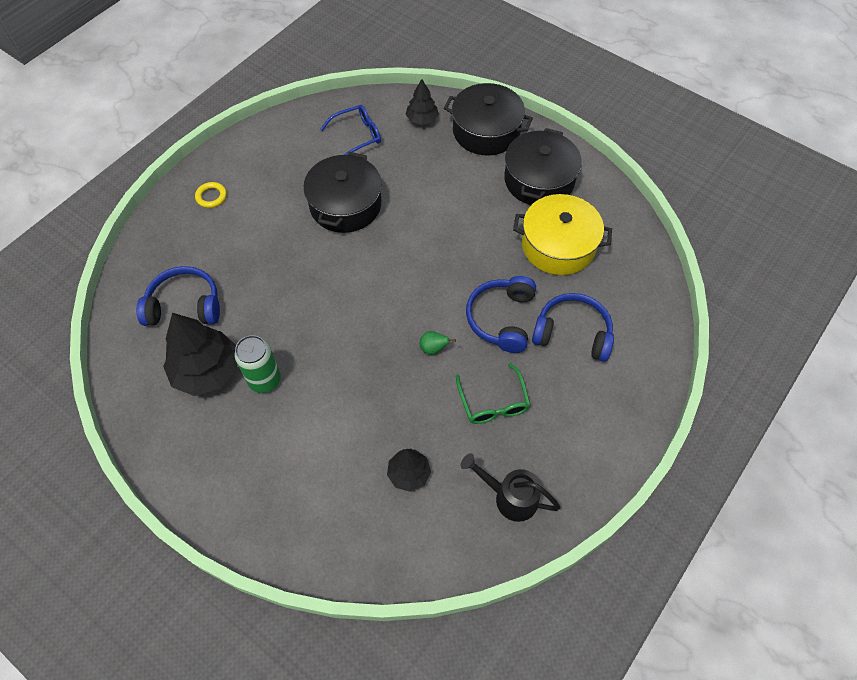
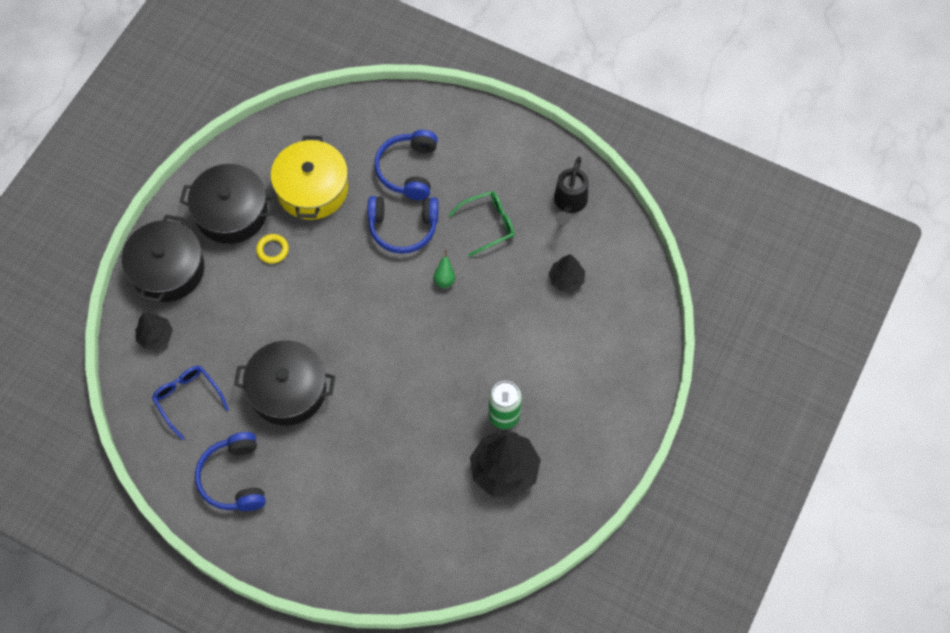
camera: 100 degrees left, 5 degrees up
blue headphones [136,266,220,326] -> blue headphones moved to [195,432,266,511]
yellow ring [195,182,227,208] -> yellow ring moved to [256,234,289,264]

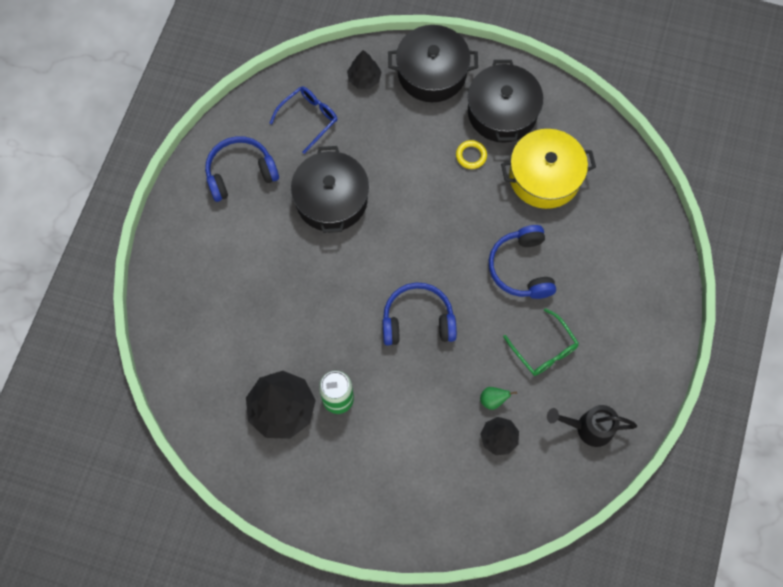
camera: 80 degrees right, 5 degrees up
blue headphones [374,130,438,200] -> blue headphones moved to [382,282,457,345]
green pear [433,250,455,288] -> green pear moved to [480,387,517,410]

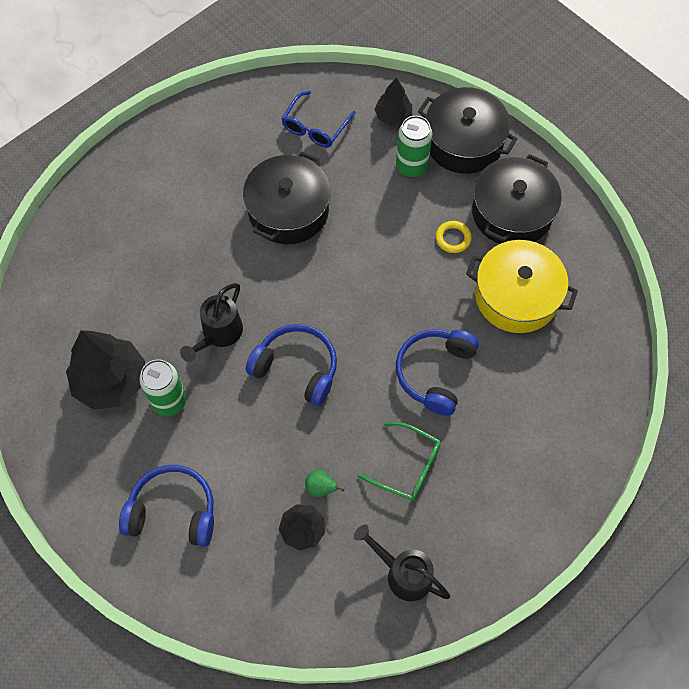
camera: 30 degrees right, 5 degrees down
blue headphones [205,136,279,202] -> blue headphones moved to [119,465,214,547]
blue glasses [269,86,337,154] -> blue glasses turned 135 degrees clockwise [282,91,356,148]
green glasses [503,308,579,376] -> green glasses turned 60 degrees counterclockwise [357,422,441,501]
none -> black watering can [180,283,243,362]
none -> green can [396,116,433,178]

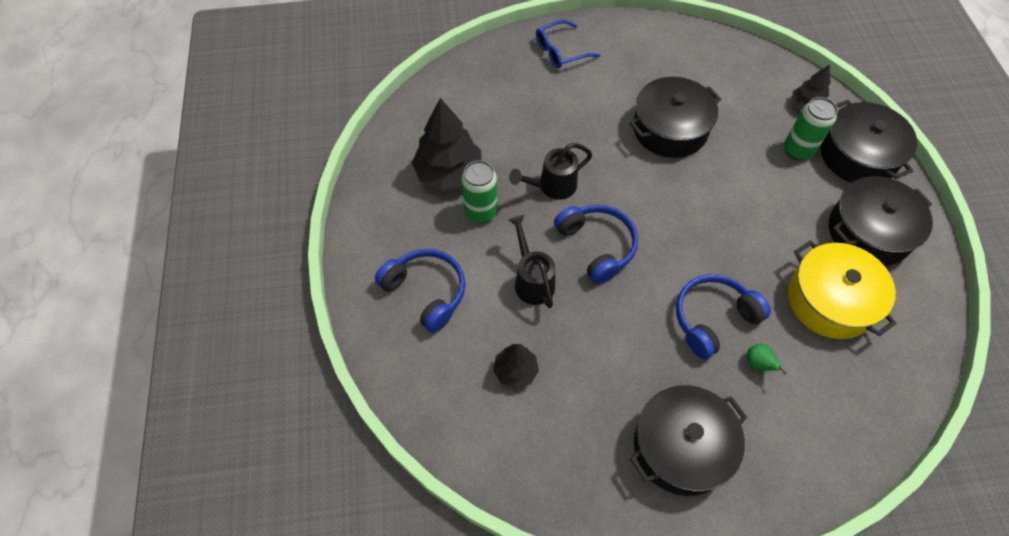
camera: 35 degrees right, 5 degrees down
blue glasses [282,91,356,148] -> blue glasses moved to [536,20,600,69]
green pear [305,470,344,497] -> green pear moved to [747,344,787,374]
black watering can [354,524,450,601] -> black watering can moved to [508,215,555,308]
green glasses [357,422,441,501] -> none
yellow ring [436,221,472,253] -> none
none -> black pot [630,385,747,496]

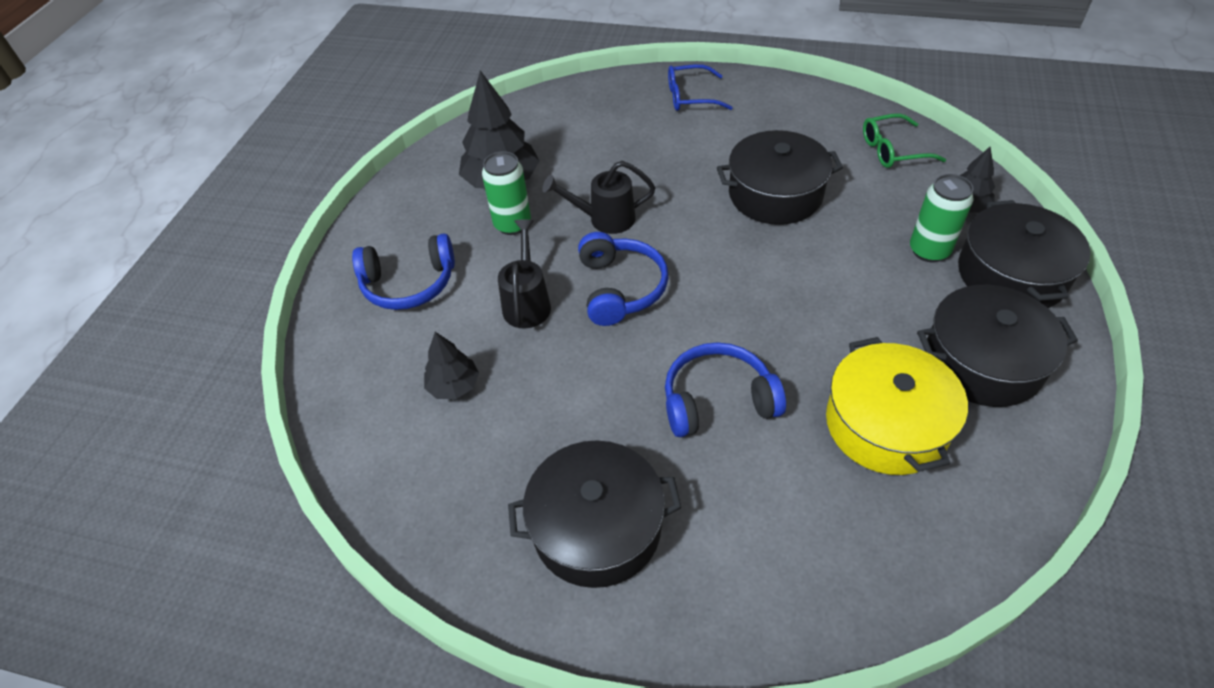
camera: 25 degrees right, 10 degrees down
blue headphones [375,249,465,333] -> blue headphones turned 105 degrees clockwise [352,234,455,310]
green pear [747,344,787,374] -> none
none -> green glasses [863,113,946,168]

